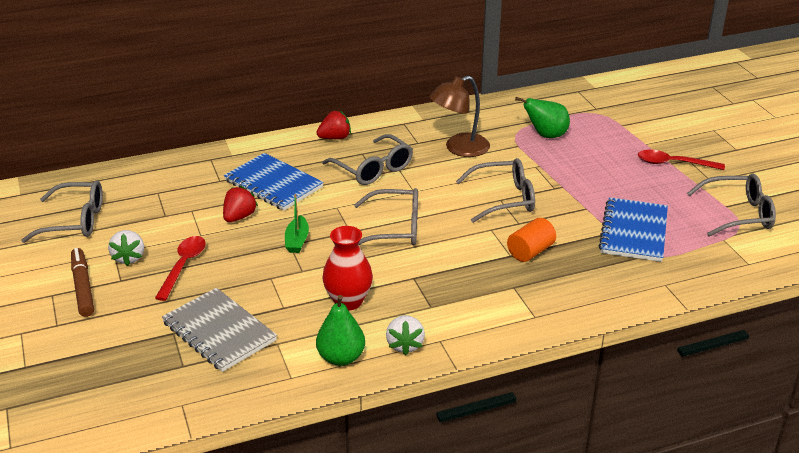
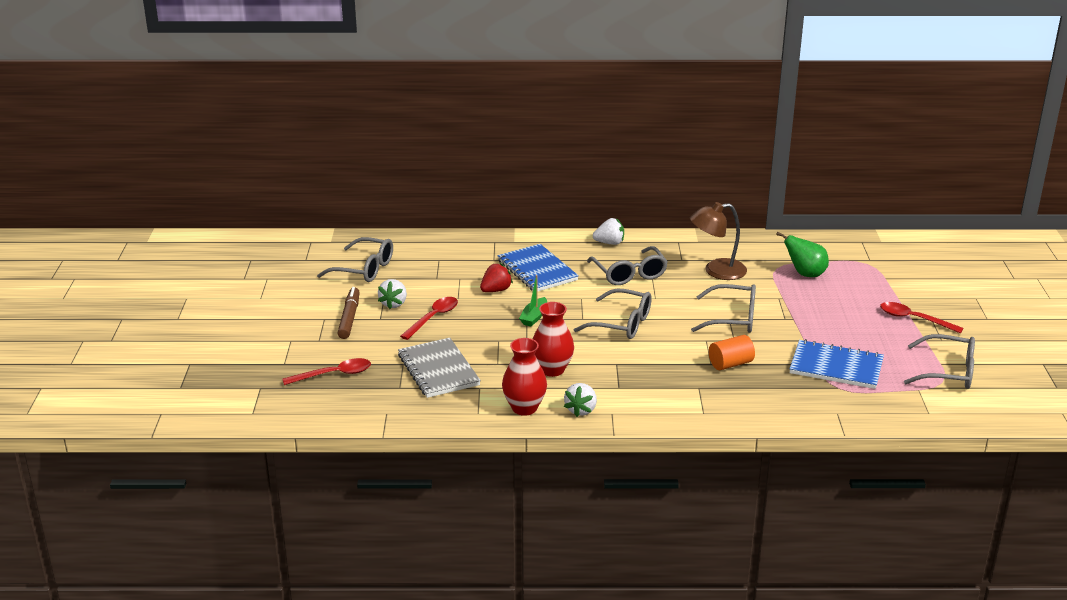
camera: 20 degrees right, 5 degrees down
red strawberry [316,111,351,139] -> white strawberry [593,218,624,245]
green pear [316,295,365,366] -> red vase [502,338,547,416]
blue notebook [598,197,668,262] -> blue notebook turned 75 degrees clockwise [789,339,884,389]
none -> red spoon [282,358,371,385]

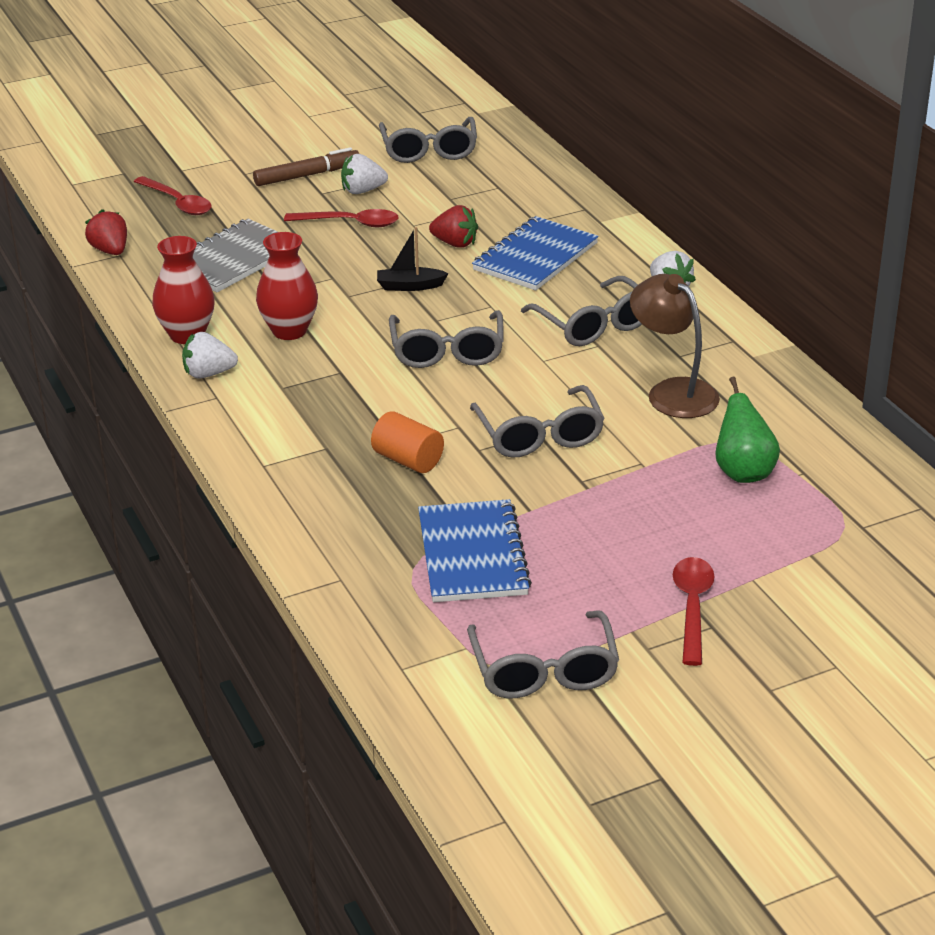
camera: 65 degrees right, 5 degrees up
green boat [519,275,547,326] -> black boat [377,227,449,291]
grey glasses [587,246,668,285] -> grey glasses turned 75 degrees counterclockwise [521,276,642,346]
none -> red strawberry [85,209,127,255]

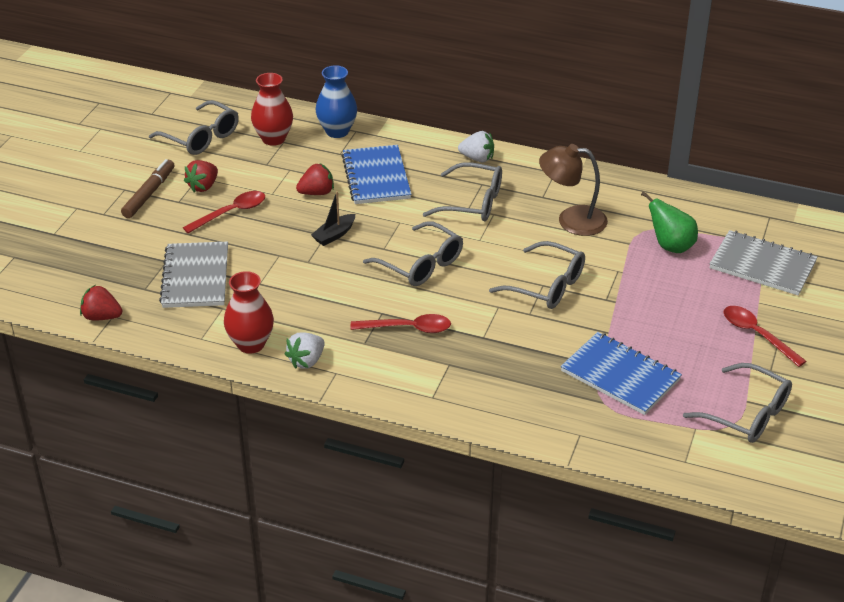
camera: 45 degrees left, 5 degrees up
red spoon [134,176,212,215] -> red spoon moved to [350,314,451,333]
red vase [256,232,318,340] -> red vase moved to [251,73,293,146]
white strawberry [341,154,388,194] -> red strawberry [184,160,218,192]
orange cylinder [371,411,444,473] -> none
none -> blue vase [316,65,357,138]
none -> grey notebook [710,230,818,296]

